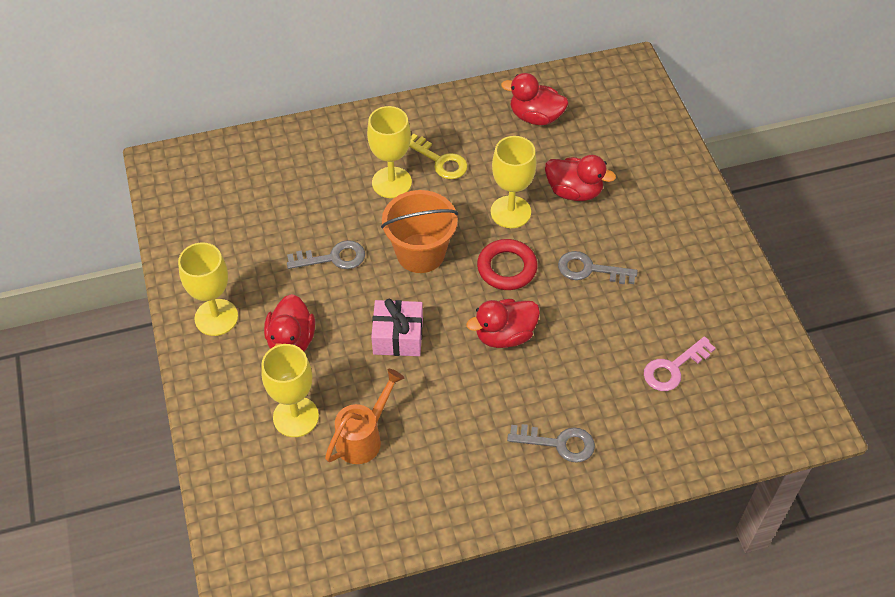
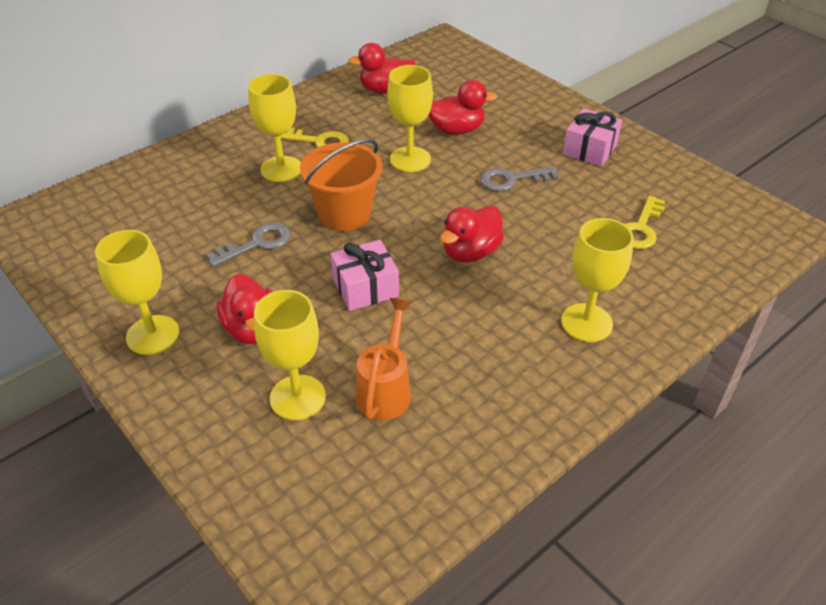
camera: 25 degrees left, 10 degrees down
red ring [477,239,538,290] -> none
grey key [507,424,595,463] -> yellow goblet [561,218,634,342]
pink key [644,336,716,391] -> yellow key [625,196,665,249]
none -> pink gift [563,108,622,167]

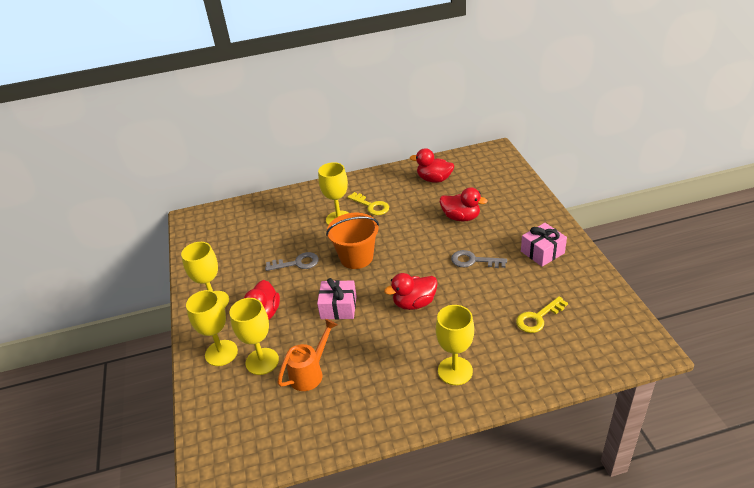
camera: 30 degrees right, 5 degrees down
yellow goblet [387,65,433,172] -> yellow goblet moved to [186,290,238,366]

